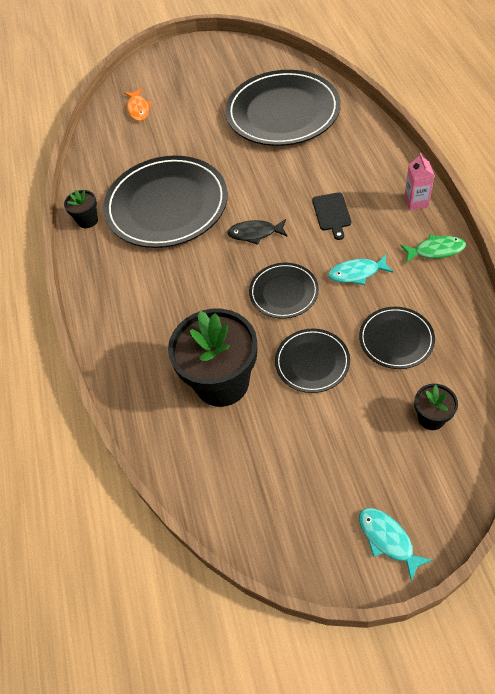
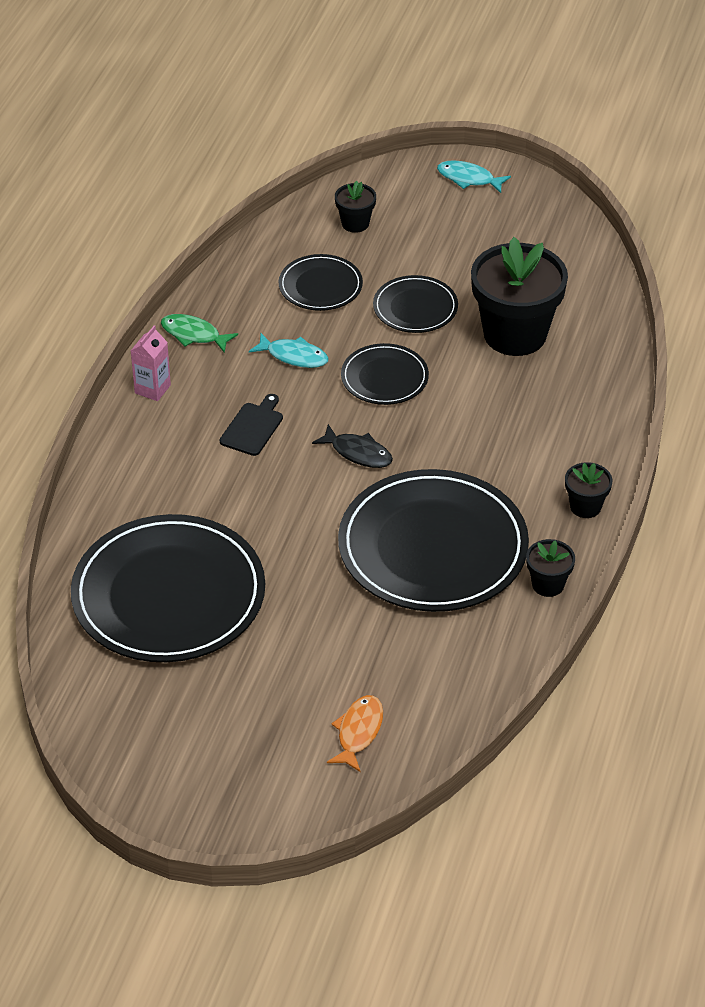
camera: 155 degrees left, 10 degrees down
turquoise fish [359,508,433,581] -> turquoise fish turned 120 degrees clockwise [437,160,511,193]
none -> black flower pot [565,462,612,518]

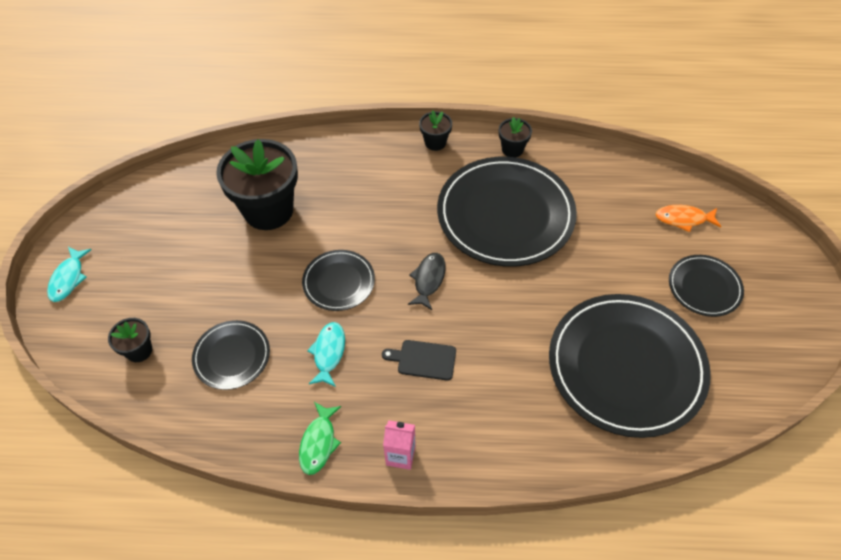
camera: 105 degrees left, 10 degrees up
black plate [373,275,458,333] -> black plate moved to [669,255,744,317]

